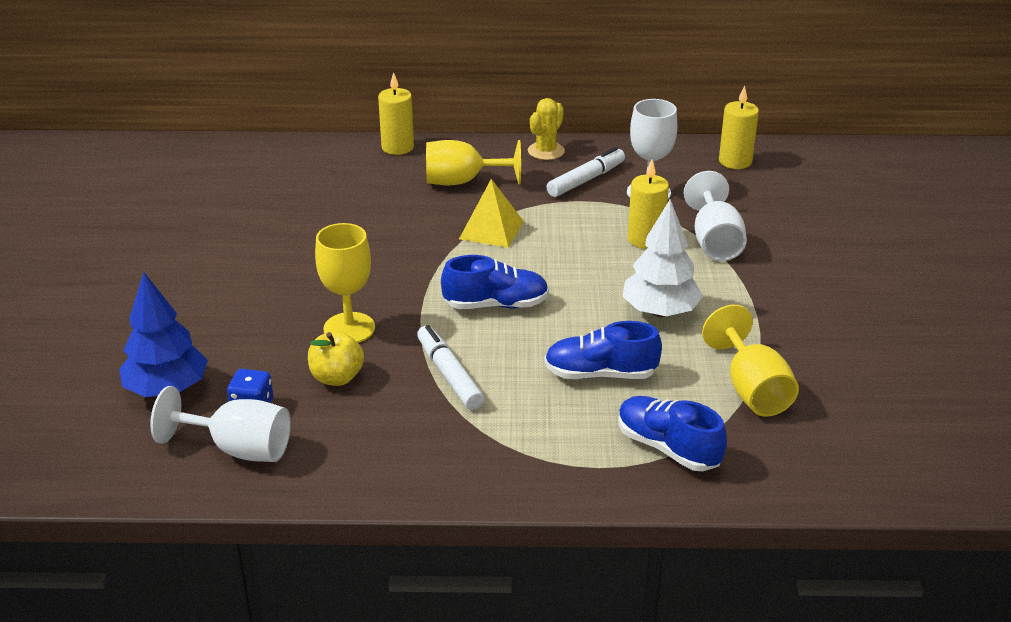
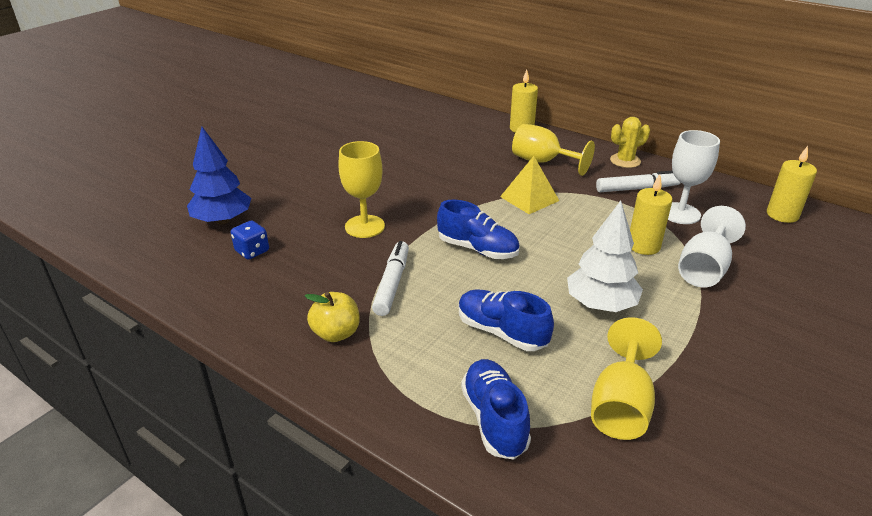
camera: 35 degrees right, 0 degrees up
white goblet [150,386,291,462] -> none
yellow apple [308,331,364,386] -> yellow apple moved to [305,292,360,342]

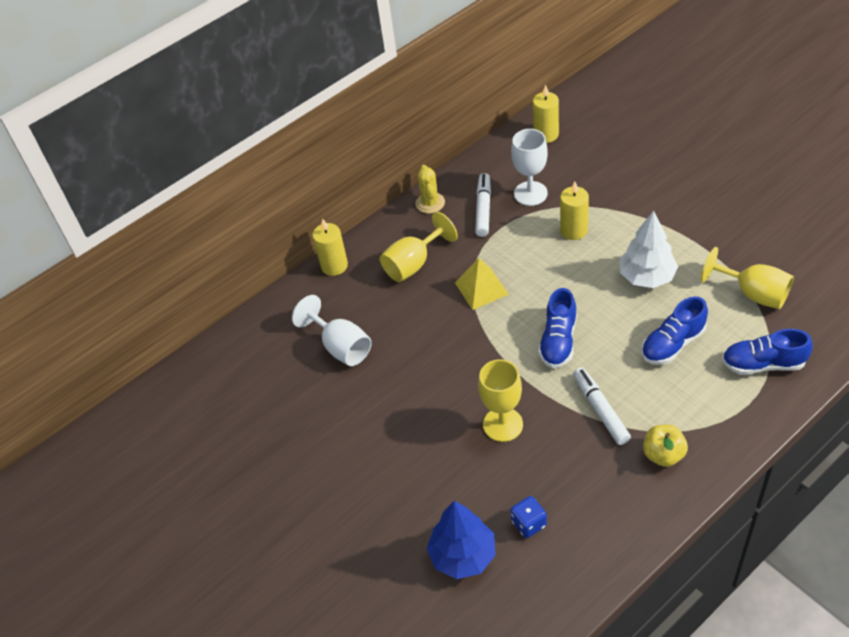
camera: 70 degrees left, 15 degrees up
white marker [372,241,409,316] -> white marker turned 45 degrees clockwise [573,367,631,445]
blue shoe [437,200,520,259] -> blue shoe turned 150 degrees clockwise [538,288,577,368]
white goblet [678,206,746,288] -> white goblet moved to [292,295,372,366]

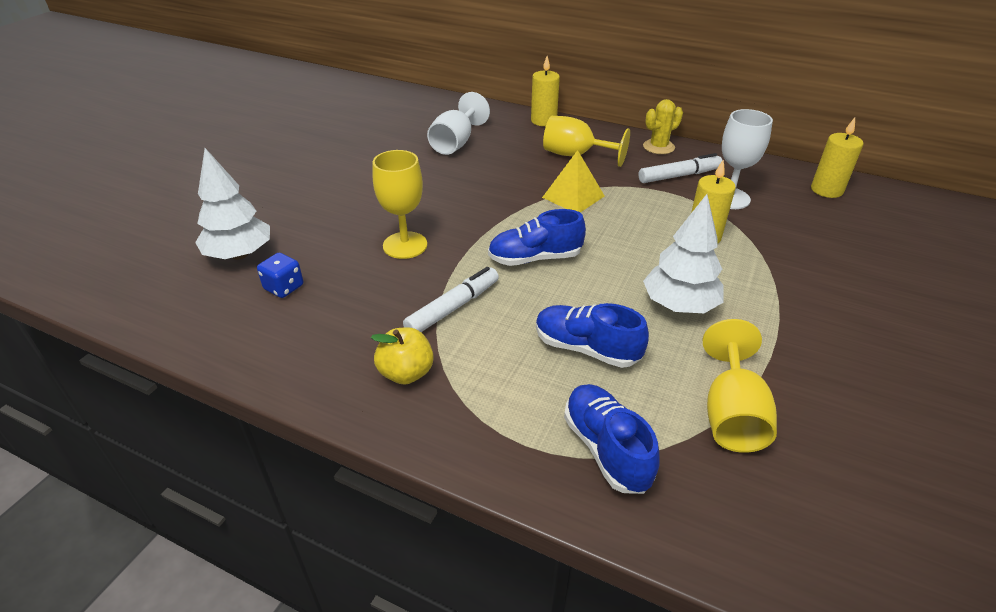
camera: 60 degrees right, 10 degrees down
blue tree [427,501,496,579] -> white tree [195,148,270,260]

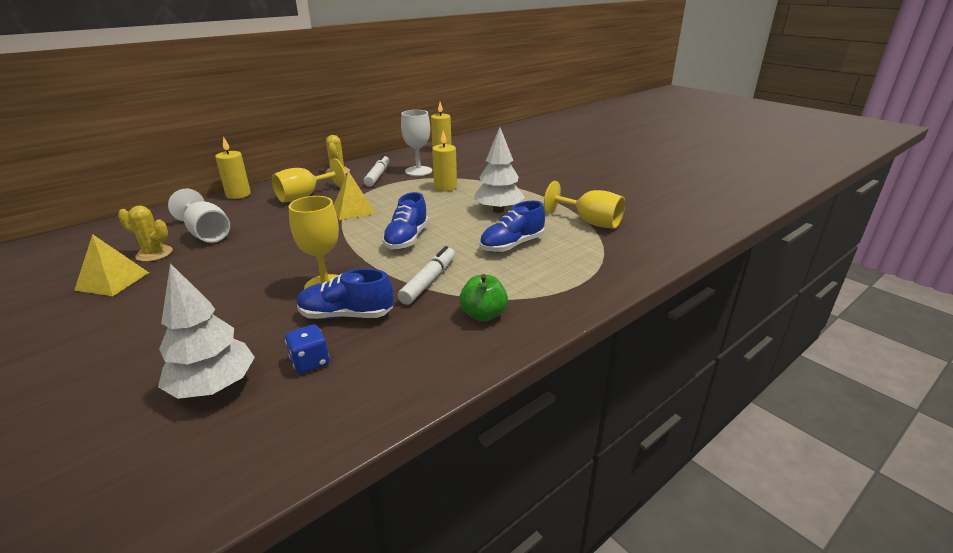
camera: 65 degrees left, 10 degrees down
yellow apple [371,327,434,385] -> green apple [459,274,508,322]
white marker [403,267,499,332] -> white marker turned 45 degrees clockwise [398,246,455,305]
blue shoe [564,384,660,494] -> blue shoe moved to [297,268,393,319]
none -> yellow pyramid [74,234,149,296]
none -> yellow cactus [118,206,173,262]

